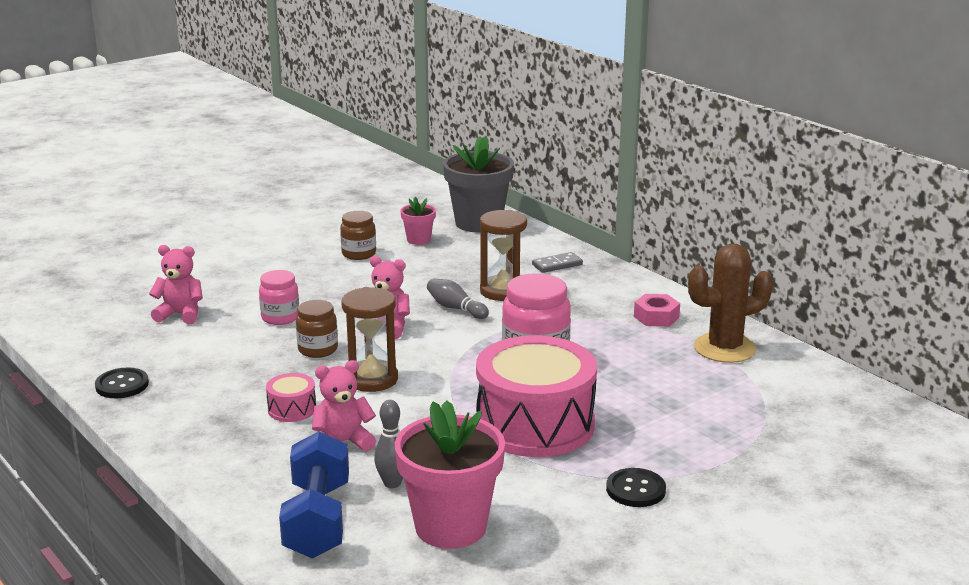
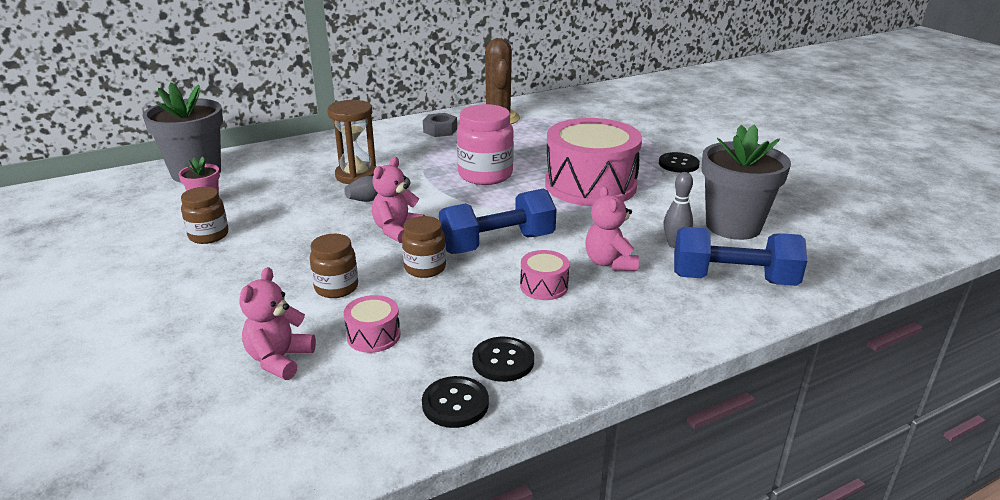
camera: 80 degrees left, 5 degrees up
pink jar [259,270,299,325] -> brown jar [310,234,358,298]
brown hourglass [341,287,398,392] -> blue dumbbell [439,188,557,254]
pink flower pot [395,400,505,549] -> grey flower pot [701,125,791,240]
grey domino [532,252,583,273] -> none
pink nut [634,294,680,327] -> grey nut [423,113,457,137]
none -> pink drum [344,295,400,353]
none -> black button [472,337,534,382]

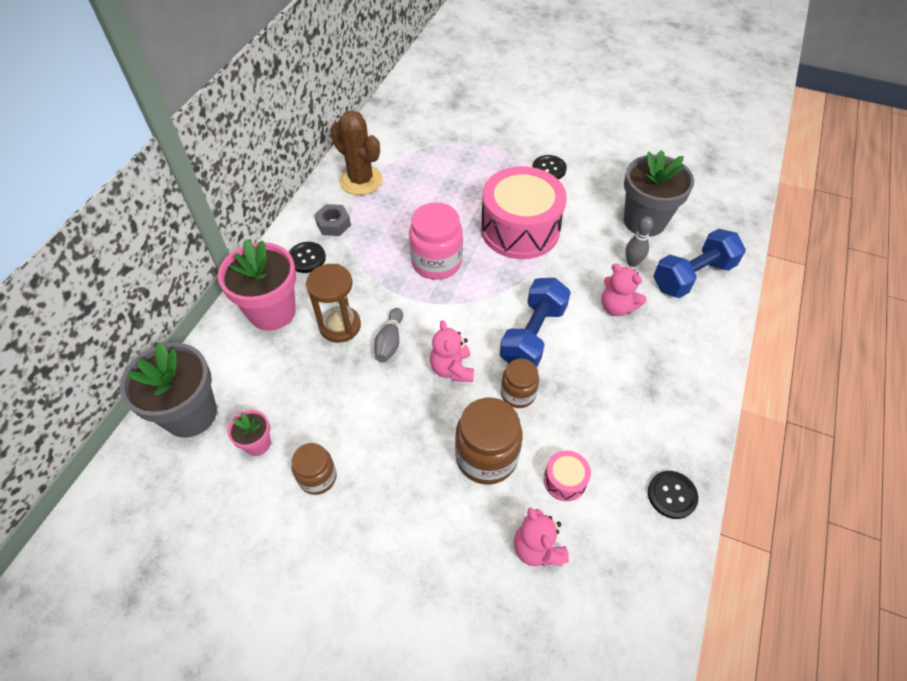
camera: 40 degrees left, 25 degrees up
brown jar [310,234,358,298] -> brown jar [455,398,523,485], size x1.65
black button [472,337,534,382] -> black button moved to [289,242,326,273]
pink drum [520,250,570,300] -> none
none -> pink flower pot [218,239,296,331]

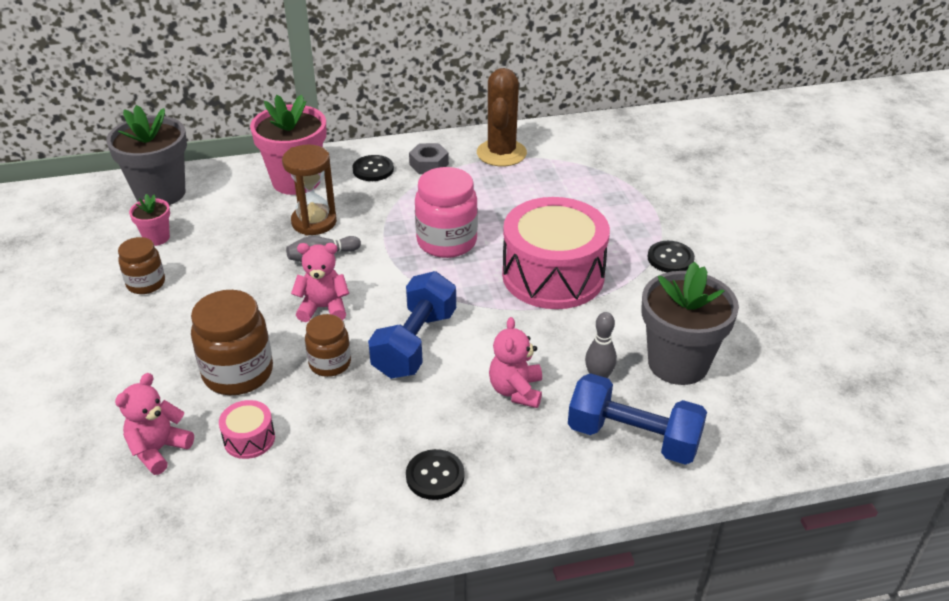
camera: 55 degrees right, 15 degrees down
pink teddy bear [430,320,474,382] -> pink teddy bear turned 45 degrees clockwise [291,243,349,322]
blue dumbbell [500,278,571,367] -> blue dumbbell turned 60 degrees counterclockwise [368,271,456,379]
black button [648,471,698,519] -> black button moved to [406,449,465,500]

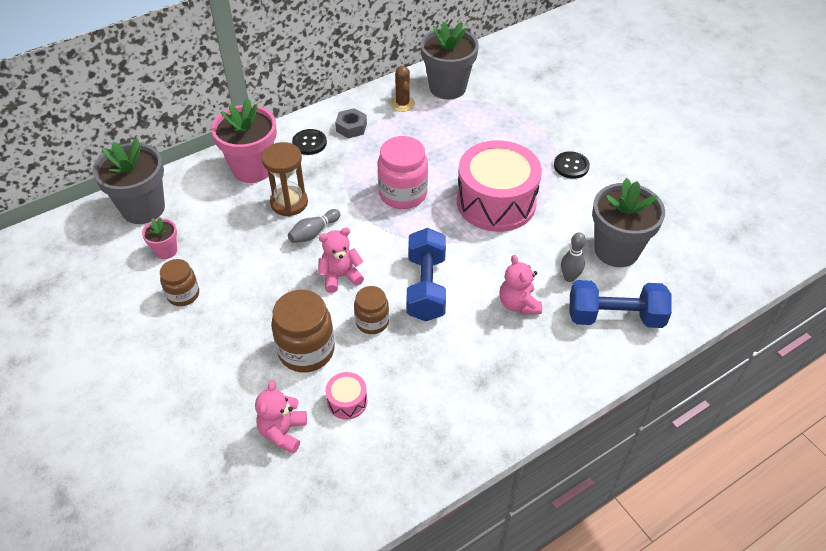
camera: 20 degrees left, 10 degrees up
black button [406,449,465,500] -> none
brown cactus [477,68,527,166] -> brown cactus [391,66,415,112], size x0.59
none -> grey flower pot [421,22,479,99]

